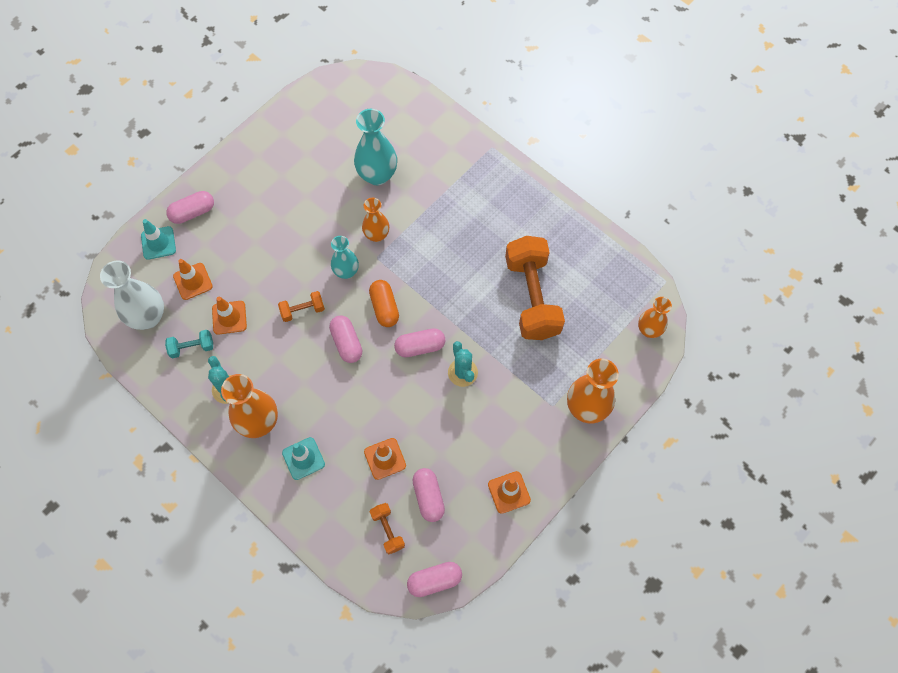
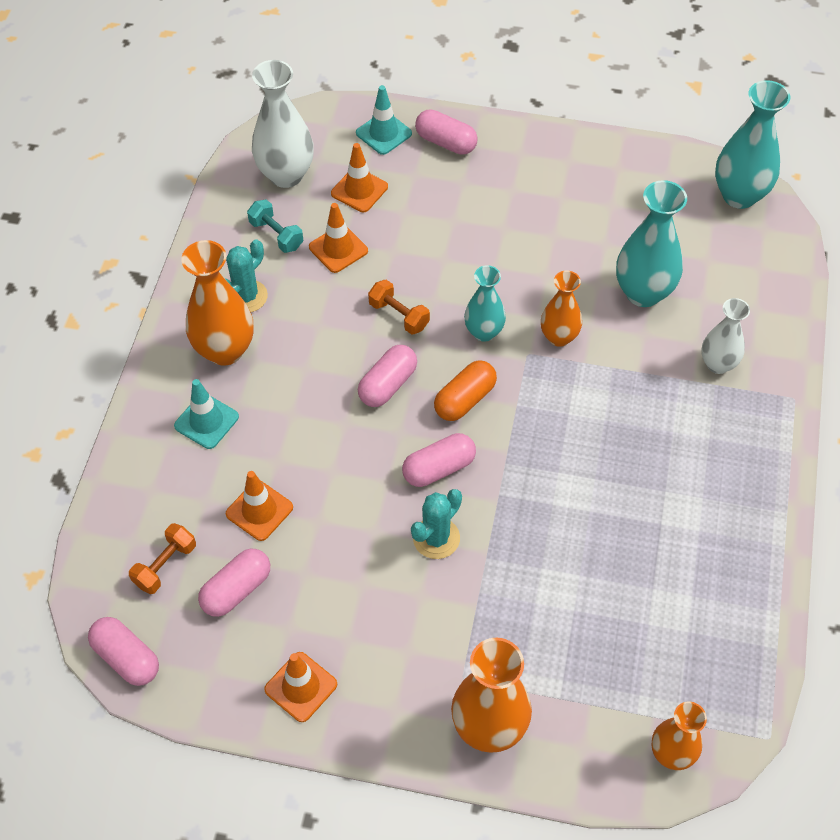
camera: 60 degrees right, 10 degrees down
pink capsule [394,328,445,357] -> pink capsule turned 75 degrees counterclockwise [402,433,476,487]
orange dumbbell [505,236,565,340] -> none
none -> white vase [701,298,750,374]
none -> turquoise vase [715,80,790,209]

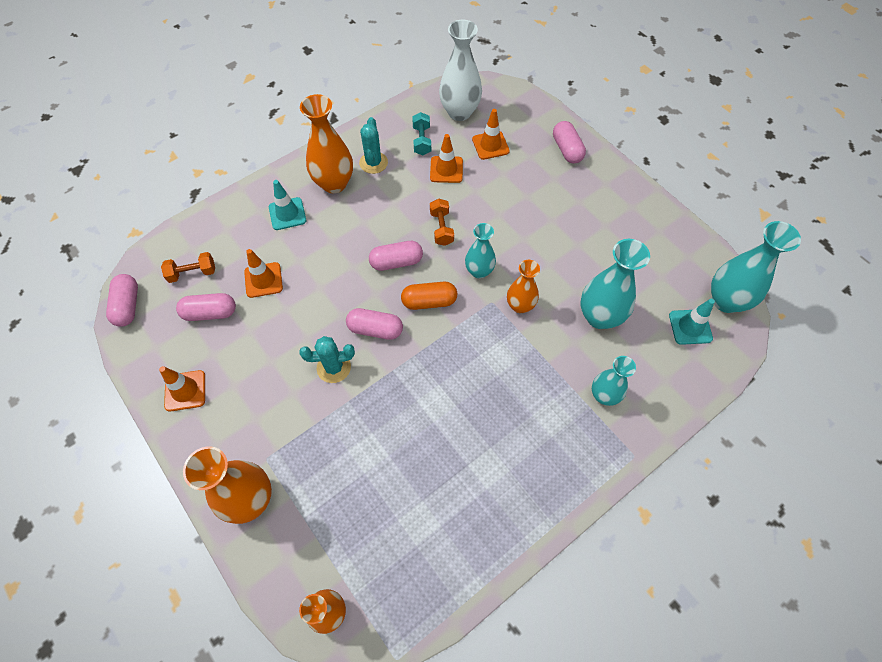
camera: 40 degrees right, 5 degrees up
turquoise cactus [225,239,268,312] -> turquoise cactus turned 75 degrees counterclockwise [359,117,388,174]
turquoise traffic cone [356,85,412,155] -> turquoise traffic cone moved to [669,299,715,345]
white vase [701,298,750,374] -> turquoise vase [592,356,636,406]

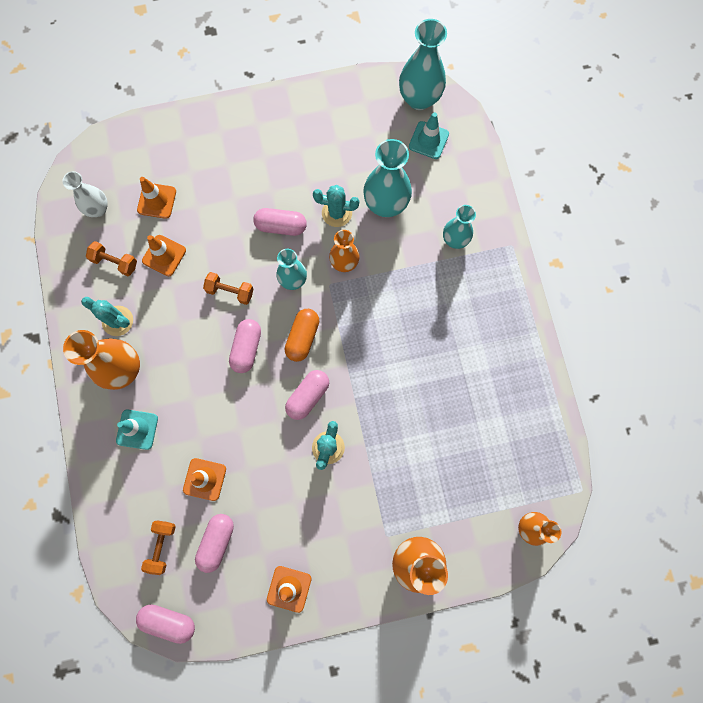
camera: 65 degrees left, 15 degrees up
turquoise dumbbell [412,112,431,155] -> orange dumbbell [86,241,137,276]
white vase [439,20,482,121] -> white vase [62,171,108,217], size x0.62
pink capsule [553,121,586,163] -> pink capsule moved to [253,208,307,236]
none -> turquoise cactus [313,185,359,227]

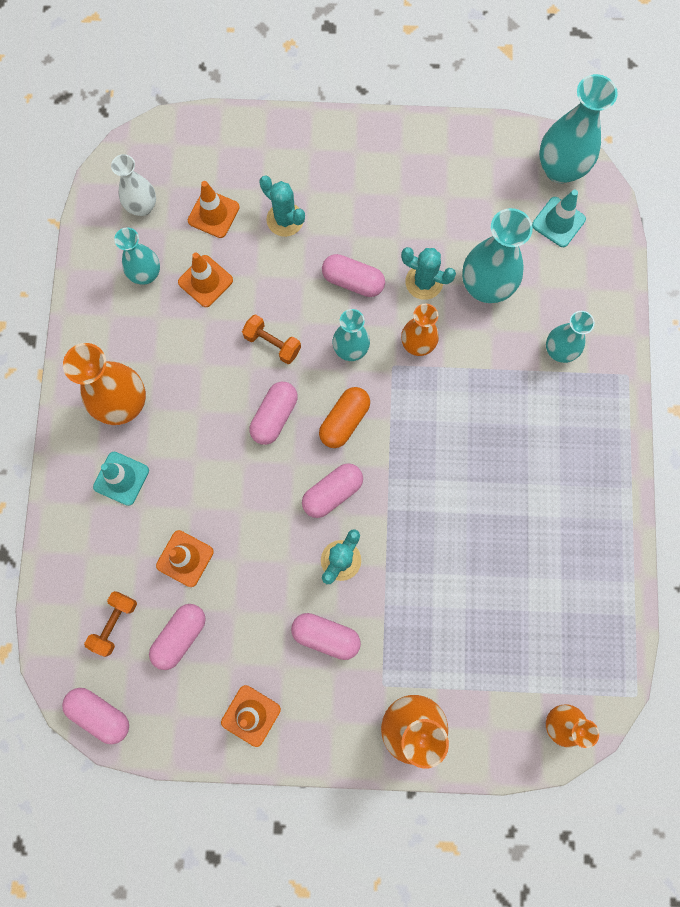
camera: 15 degrees right, 0 degrees up
turquoise cactus [81,297,133,336] -> turquoise cactus moved to [259,176,305,237]
orange dumbbell [86,241,137,276] -> turquoise vase [114,228,160,285]
none -> pink capsule [291,613,361,660]

